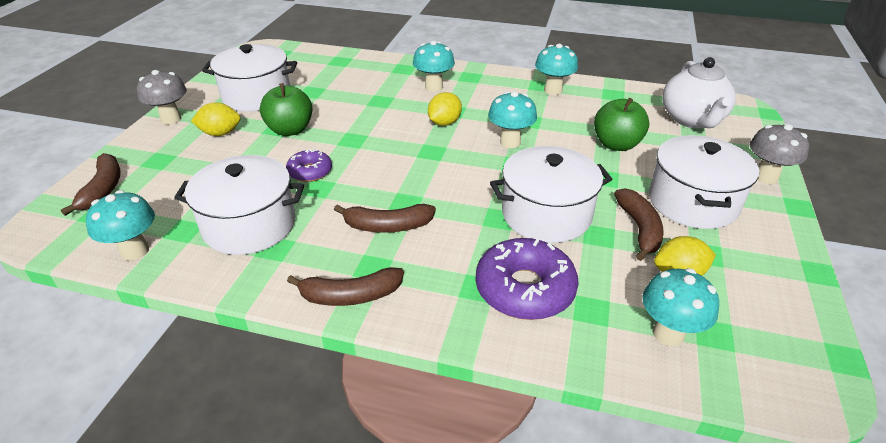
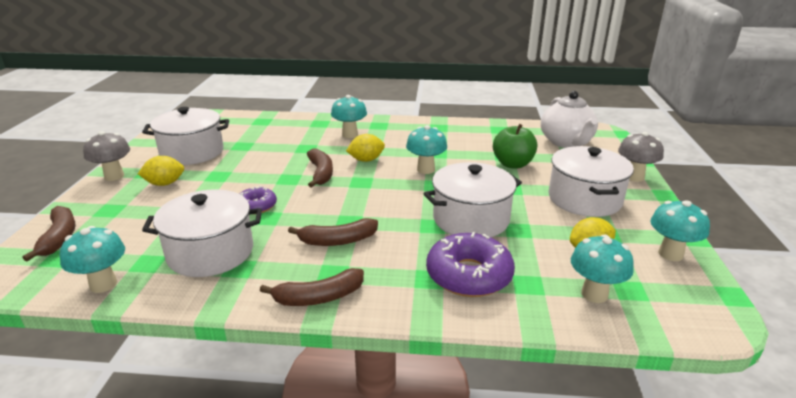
camera: 10 degrees left, 10 degrees down
green apple [260,83,313,136] -> none
yellow lemon [428,92,462,126] -> yellow lemon turned 45 degrees clockwise [346,134,385,162]
turquoise mushroom [535,44,578,95] -> turquoise mushroom moved to [650,201,710,261]
brown banana [614,188,664,261] -> brown banana moved to [307,149,333,188]

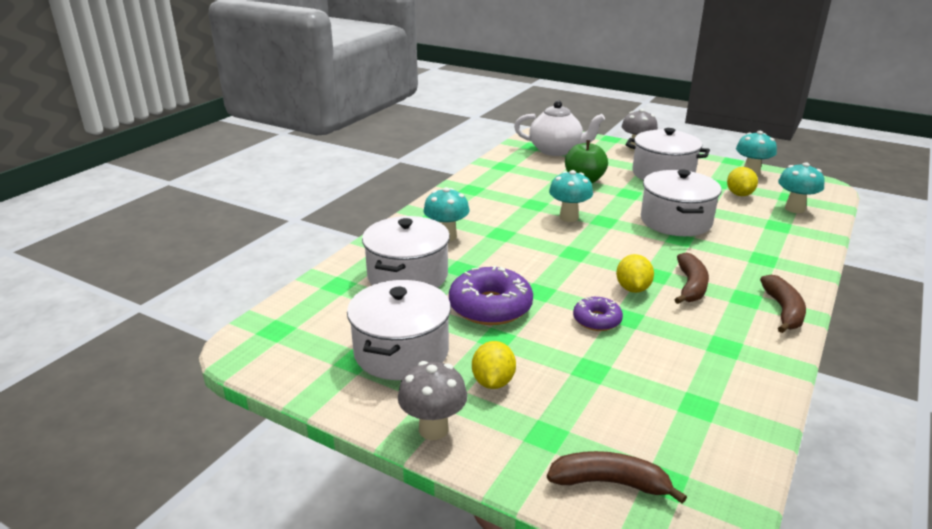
camera: 65 degrees left, 0 degrees up
turquoise mushroom [60,226,125,293] -> none
white pot [142,189,262,277] -> white pot moved to [362,216,450,288]
brown banana [307,149,333,188] -> none
yellow lemon [346,134,385,162] -> yellow lemon moved to [616,254,654,293]
purple donut [426,232,515,297] -> purple donut moved to [449,266,533,325]

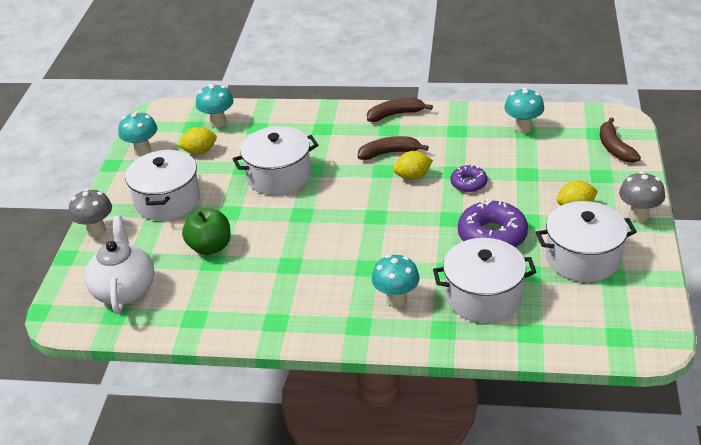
camera: 110 degrees left, 10 degrees up
turquoise mushroom [549,170,593,222] -> turquoise mushroom moved to [504,88,544,134]

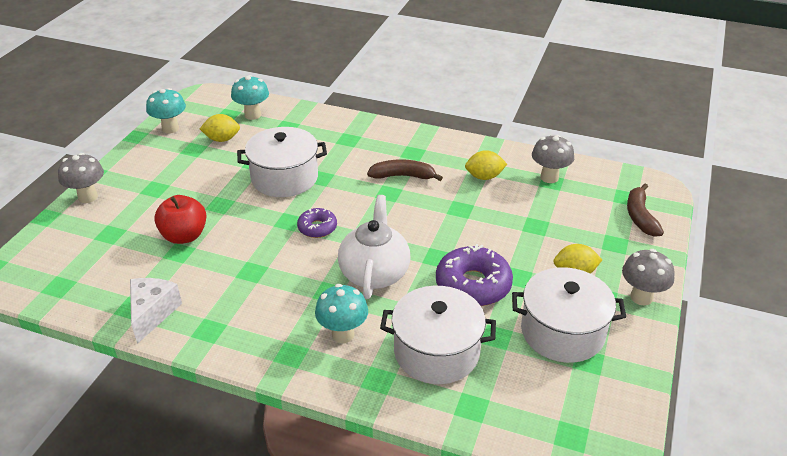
camera: 10 degrees right, 0 degrees up
white teapot [85,216,155,314] -> white teapot moved to [338,195,410,299]
white pot [125,150,200,221] -> none
green apple [182,208,231,255] -> red apple [154,195,207,244]
brown banana [367,98,433,122] -> none
yellow lemon [393,151,433,180] -> yellow lemon moved to [465,150,507,180]
purple donut [451,165,487,192] -> purple donut moved to [297,208,337,238]
turquoise mushroom [504,88,544,134] -> grey mushroom [532,135,574,183]
none -> white cheese [130,278,182,344]

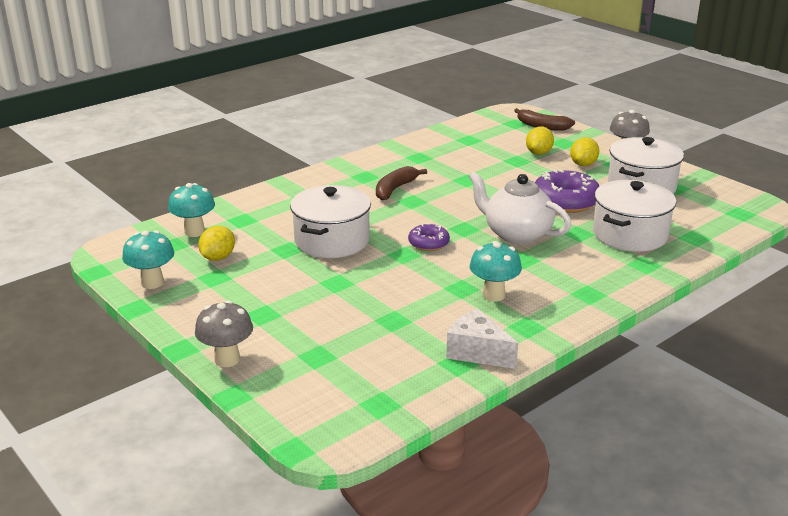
camera: 60 degrees left, 10 degrees down
red apple [154,195,207,244] -> none
turquoise mushroom [315,284,368,343] -> turquoise mushroom moved to [470,241,522,302]
yellow lemon [465,150,507,180] -> yellow lemon moved to [526,127,554,155]
grey mushroom [532,135,574,183] -> none

